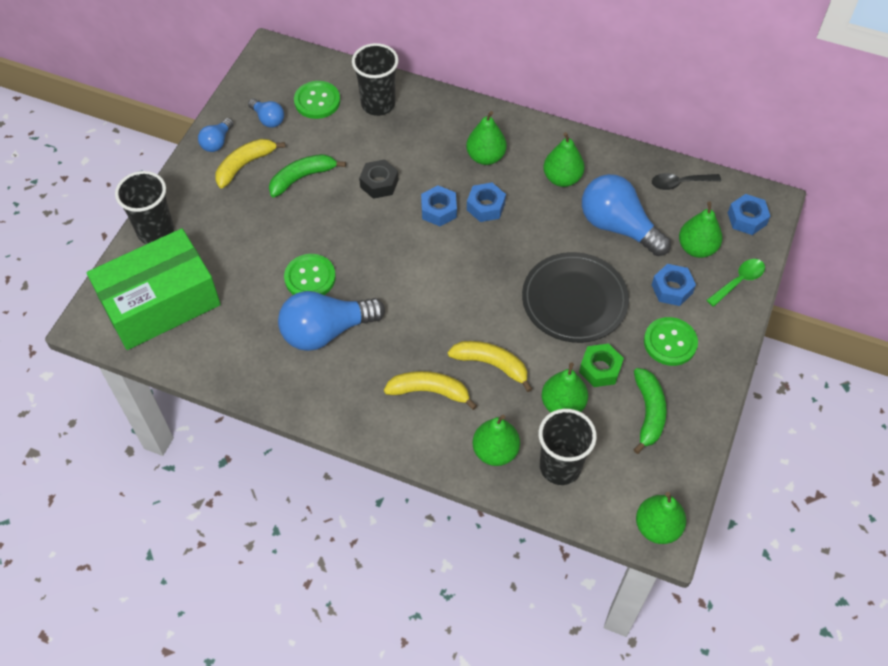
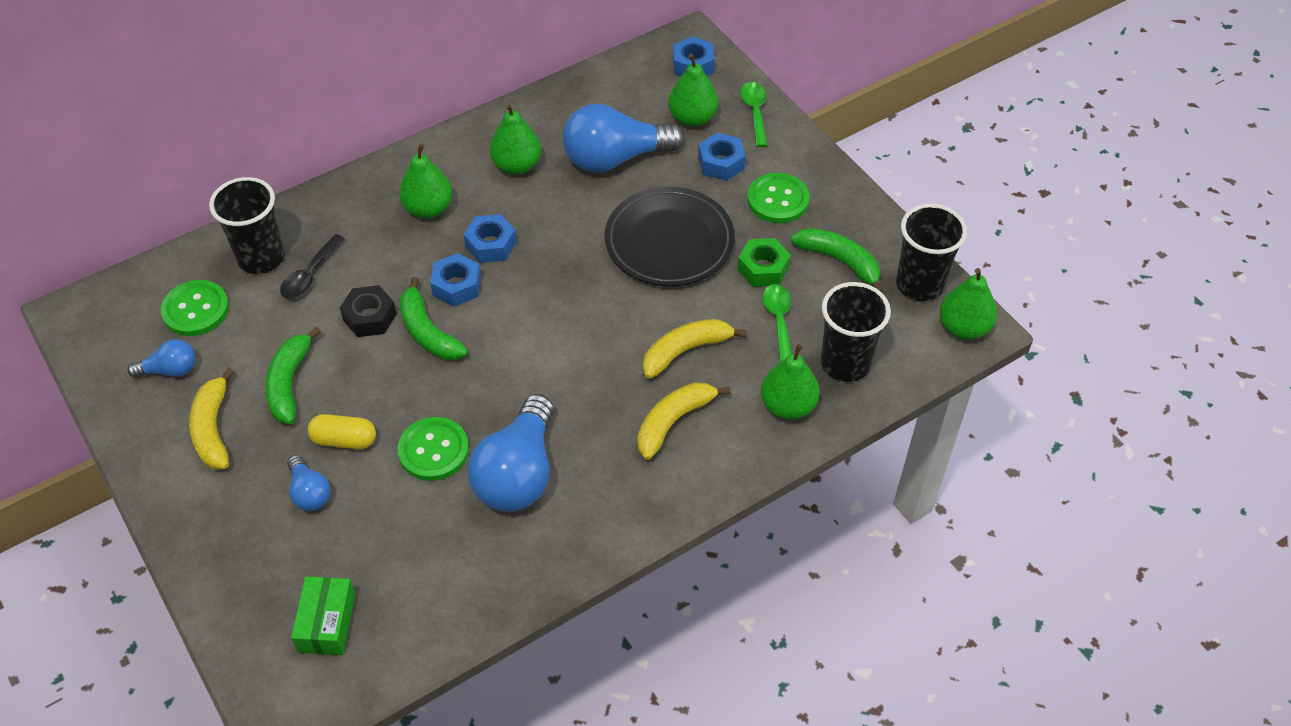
camera: 55 degrees left, 5 degrees down
green box [87,228,221,350] -> green box [291,576,356,655], size x0.45
black cup [115,171,174,244] -> black cup moved to [896,204,967,302]
blue light bulb [198,118,234,152] -> blue light bulb moved to [287,455,330,511]
green pear [542,363,588,413] -> green spoon [762,284,792,362]
black spoon [652,173,721,190] -> black spoon moved to [280,234,345,299]
none -> yellow capsule [308,414,376,449]
none -> green banana [399,277,468,360]

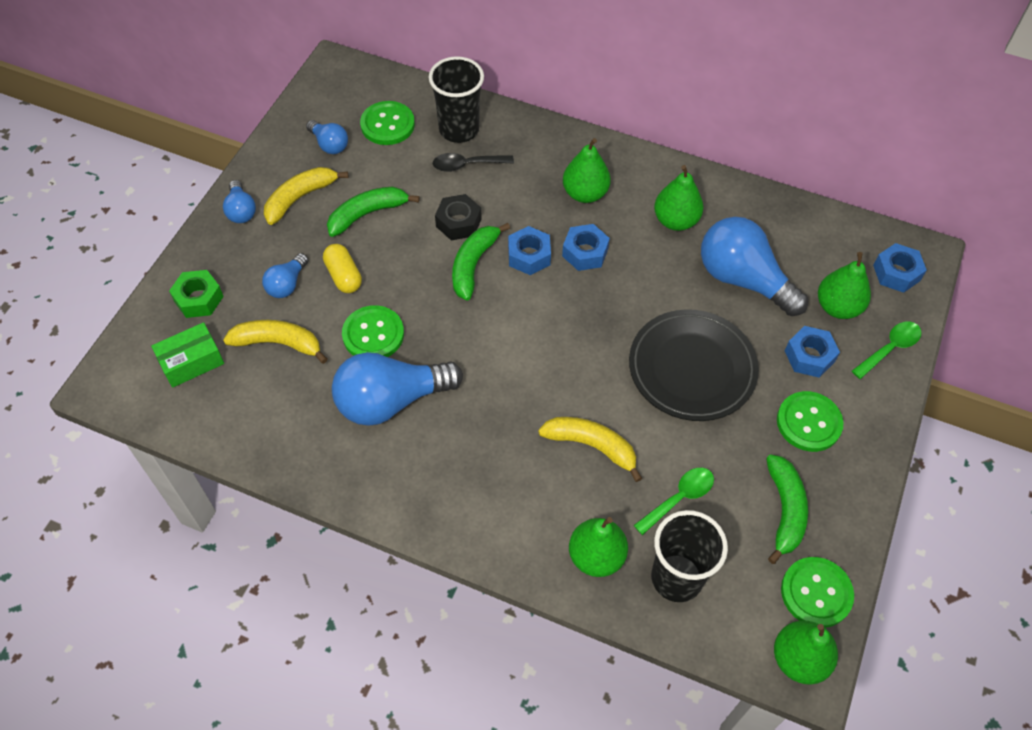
camera: 55 degrees right, 5 degrees up
yellow banana [638,382,731,460] -> yellow banana moved to [223,320,327,364]
green nut [738,238,791,287] -> green nut moved to [169,270,224,318]
black cup [896,204,967,302] -> green button [781,557,854,628]
none -> blue light bulb [223,180,256,223]

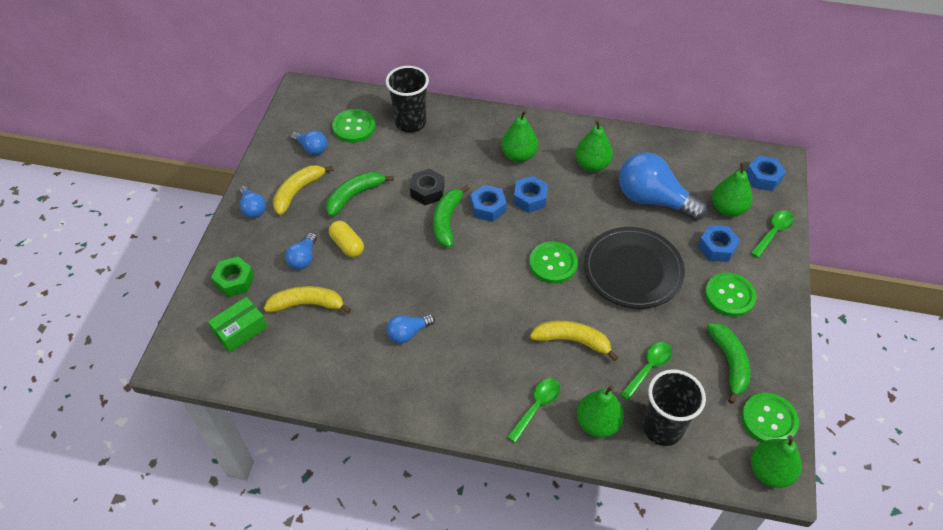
camera: 10 degrees left, 5 degrees down
blue light bulb [332,352,463,426] -> blue light bulb [386,314,435,344], size x0.50
green button [342,305,404,357] -> green button moved to [529,241,578,283]
black spoon [433,153,514,172] -> none
none -> green spoon [507,378,560,443]

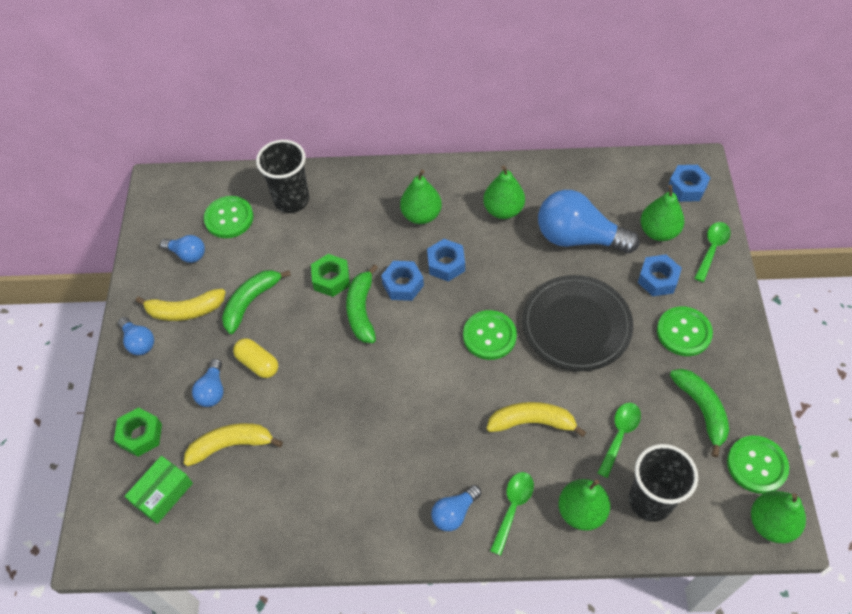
camera: 10 degrees left, 5 degrees up
yellow banana [273,165,334,215] -> yellow banana turned 120 degrees counterclockwise [136,289,226,321]
blue light bulb [386,314,435,344] -> blue light bulb moved to [431,485,481,531]
black nut [410,169,445,205] -> green nut [311,254,350,297]

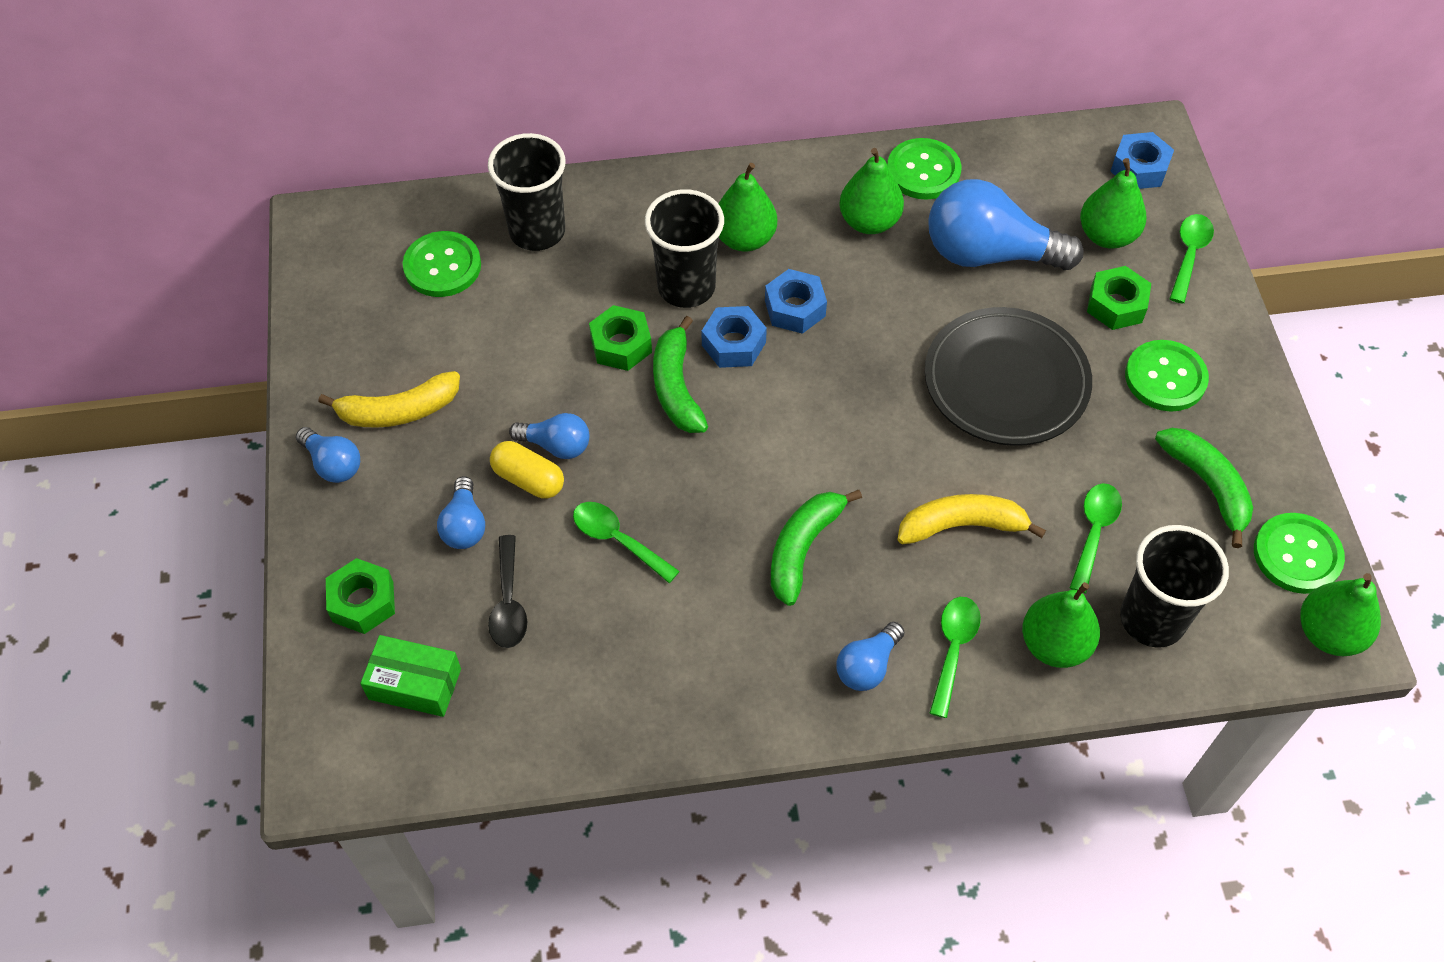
camera: 10 degrees left, 0 degrees up
green box [125,456,193,524] -> green box turned 75 degrees clockwise [360,635,461,717]
blue light bulb [160,235,205,263] -> blue light bulb moved to [509,413,589,459]
yellow banana [184,423,283,466] -> black spoon [488,535,527,648]
green banana [222,270,291,334] -> green banana moved to [771,490,862,606]
green button [463,310,517,360] -> green button moved to [887,138,961,200]
blue nut [638,254,682,296] -> green nut [1087,266,1151,330]
none -> green spoon [573,502,680,583]
none -> black cup [645,189,724,308]

